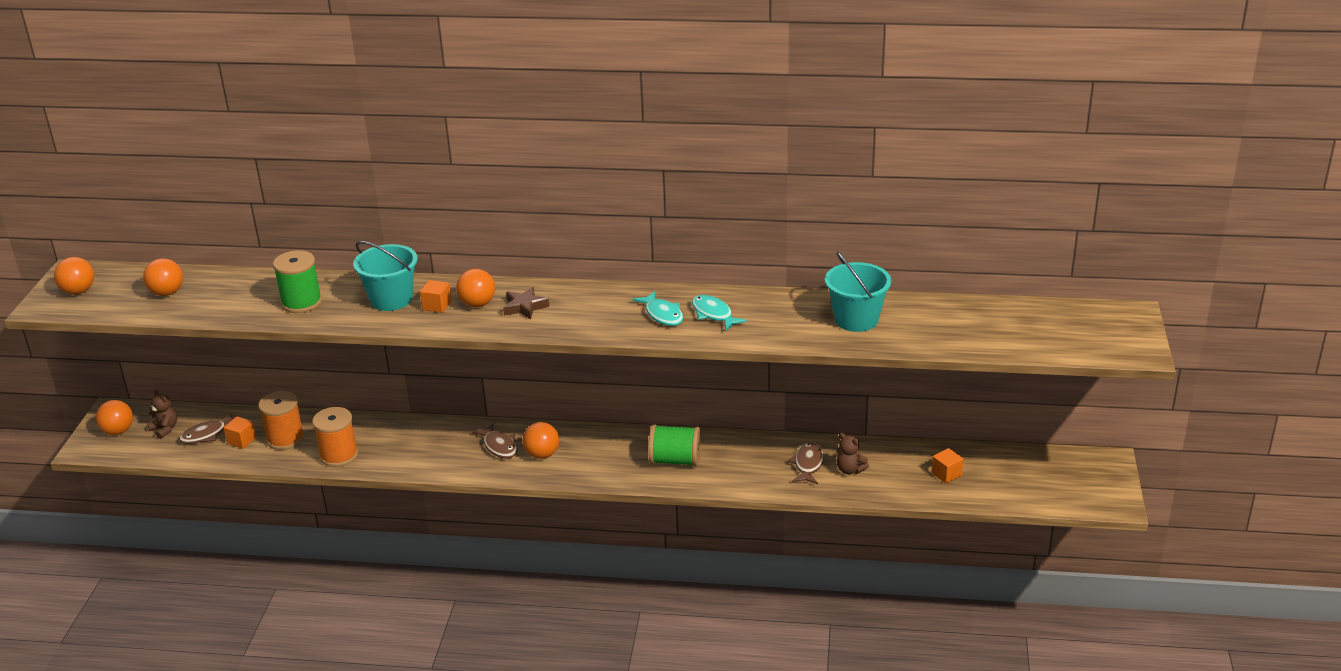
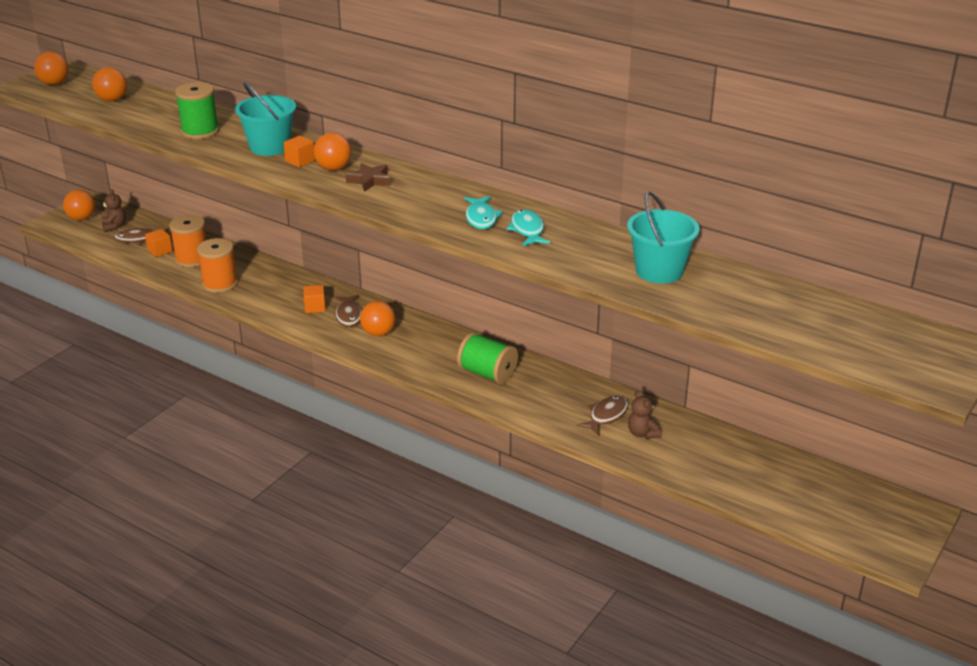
camera: 25 degrees right, 0 degrees up
orange cube [931,448,964,484] -> orange cube moved to [303,285,326,313]

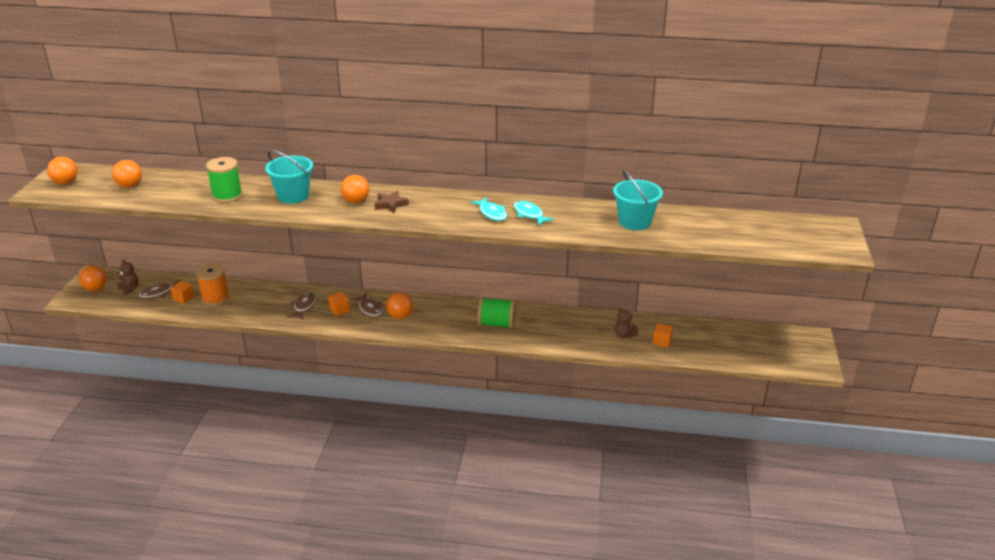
camera: 25 degrees left, 0 degrees up
orange spool [197,238,238,293] -> none
orange cube [283,136,315,168] -> orange cube moved to [653,323,673,348]
brown fish [577,396,628,435] -> brown fish moved to [287,292,317,320]

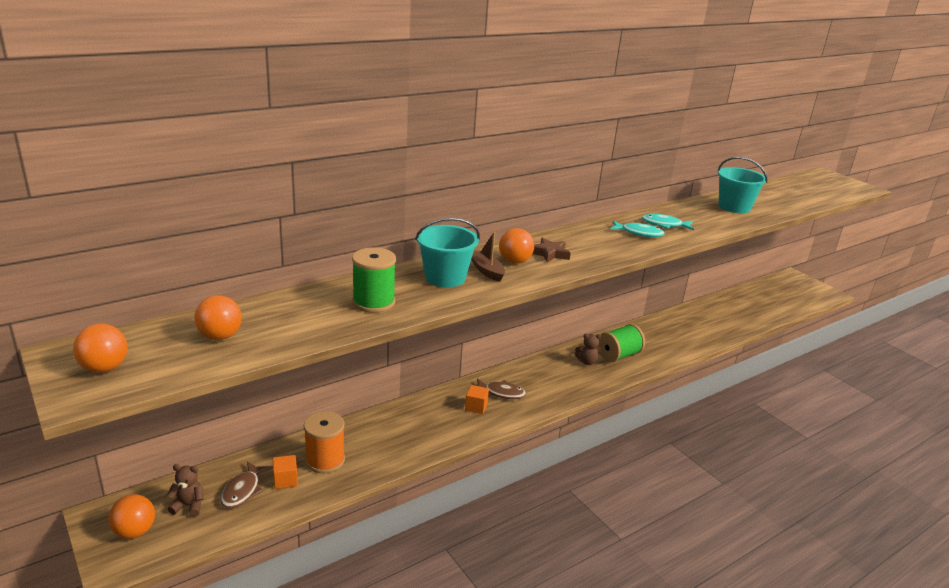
camera: 45 degrees left, 5 degrees down
brown fish [287,292,317,320] -> none
orange ball [386,292,413,319] -> none
brown teddy bear [615,307,638,338] -> brown teddy bear moved to [575,333,602,365]
orange cube [653,323,673,348] -> none
none -> brown boat [472,232,505,282]

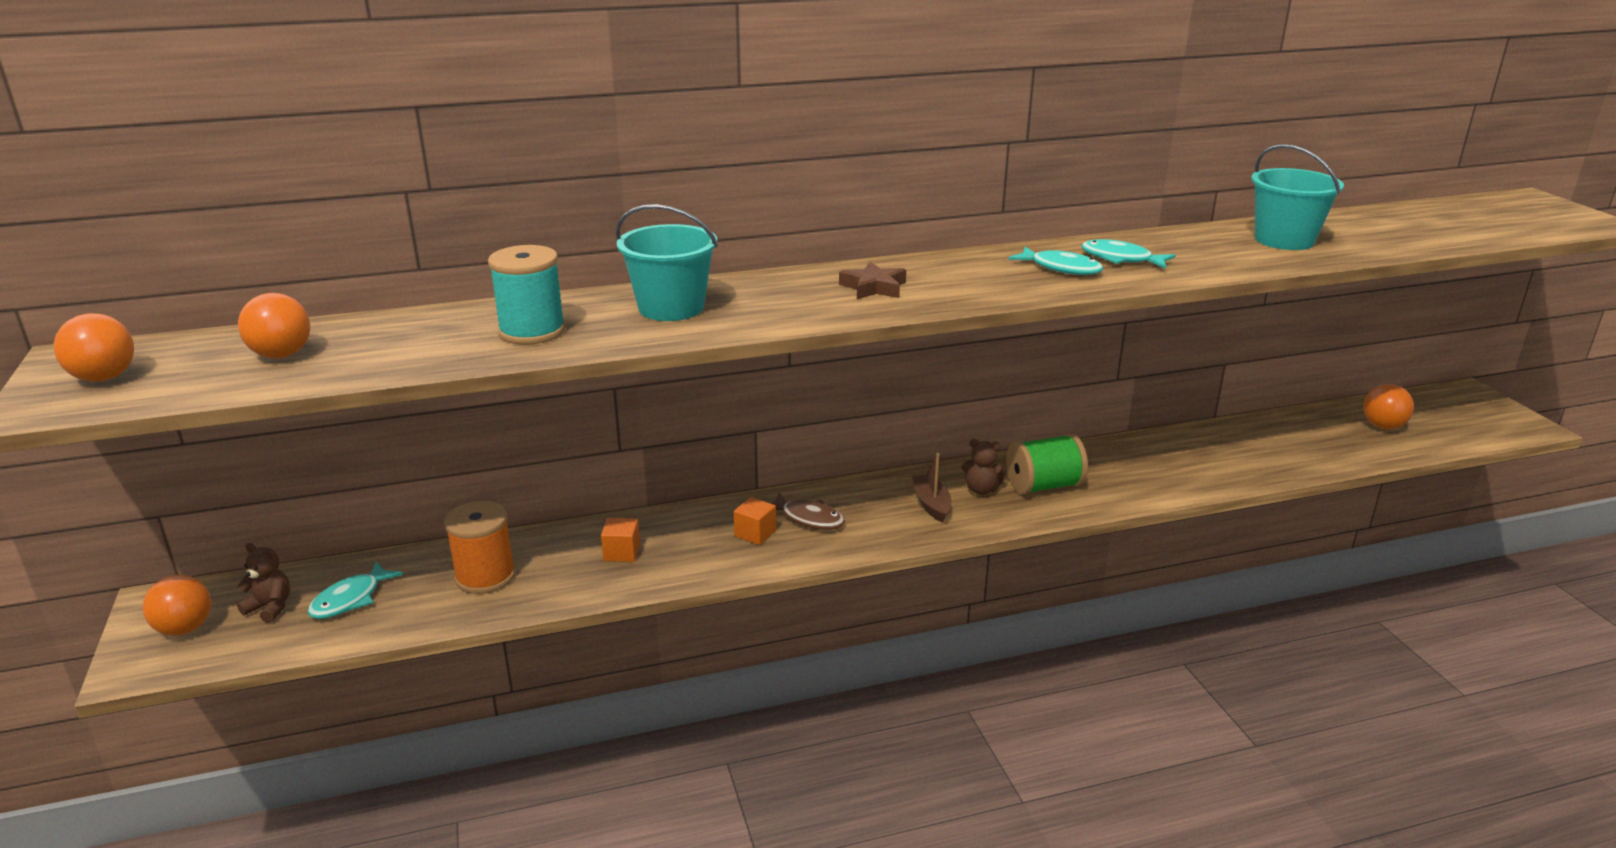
camera: 20 degrees right, 0 degrees up
brown fish [221,461,271,508] -> turquoise fish [308,561,403,619]
orange cube [273,455,298,489] -> orange cube moved to [601,518,640,562]
green spool [352,247,396,313] -> turquoise spool [488,245,566,345]
brown boat [472,232,505,282] -> brown boat moved to [912,453,951,523]
orange ball [499,228,534,264] -> orange ball moved to [1363,384,1414,429]

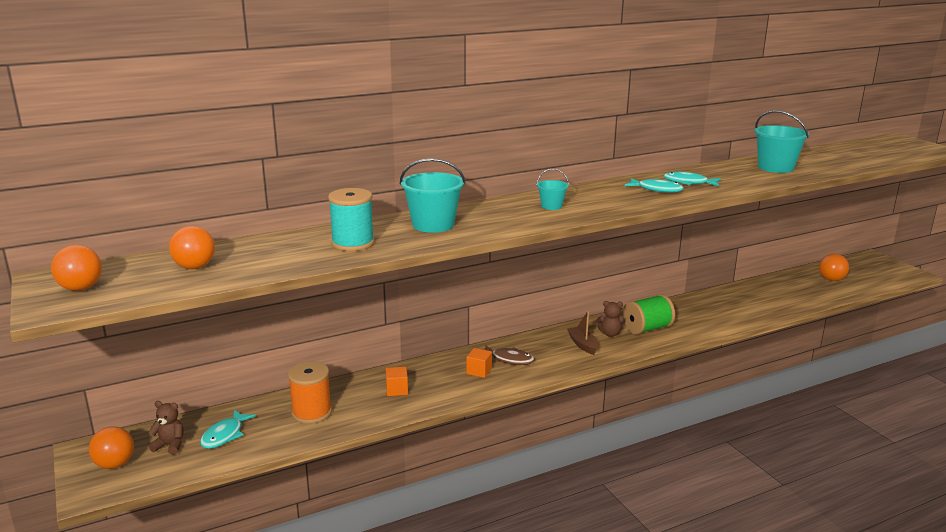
camera: 10 degrees left, 5 degrees down
brown star [839,262,906,299] -> turquoise bucket [536,169,569,210]

